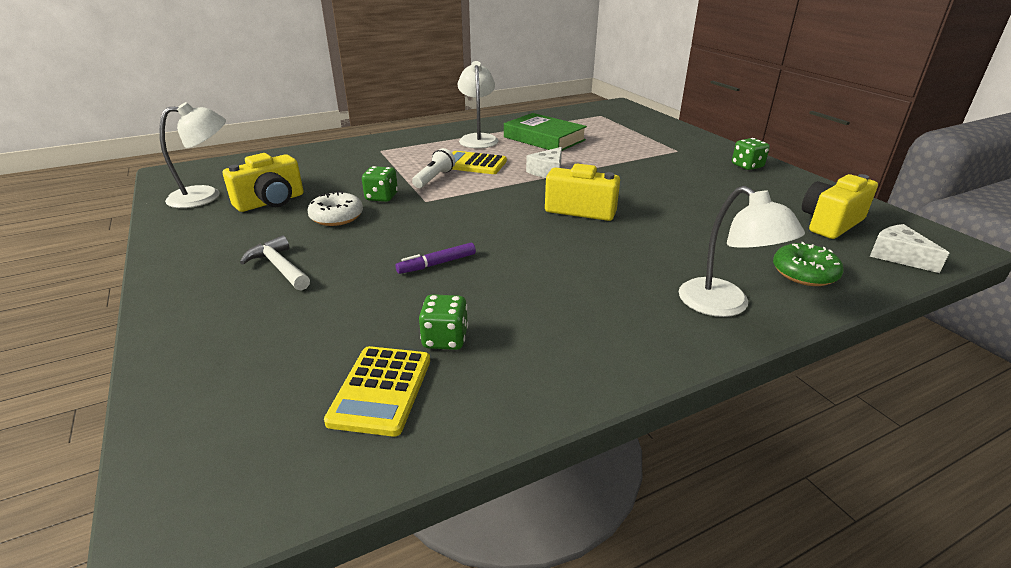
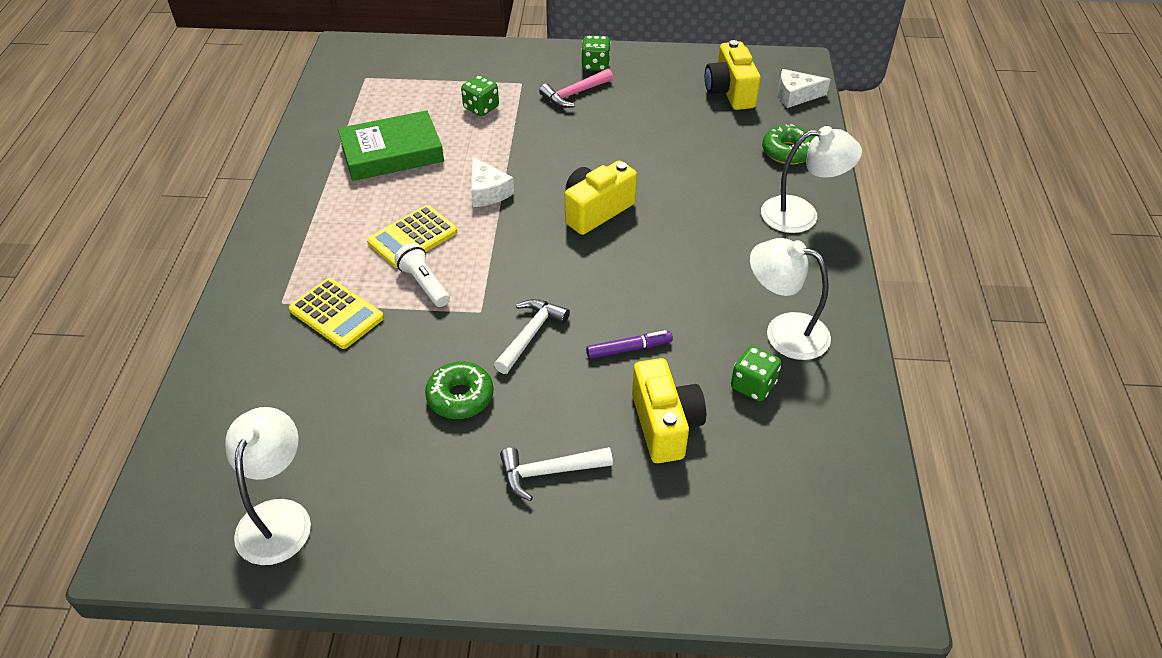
camera: 60 degrees left, 15 degrees up
yellow camera [223,153,304,212] -> yellow camera moved to [632,358,706,463]
white donut [308,191,363,226] -> green donut [425,361,494,419]
yellow calculator [324,346,430,437] -> yellow calculator moved to [289,278,384,349]
green dice [362,166,398,202] -> green dice moved to [461,75,499,116]
purple marker [396,243,476,274] -> purple marker turned 105 degrees counterclockwise [586,330,673,359]
white lamp [458,61,498,148] -> white lamp moved to [750,238,831,360]
none -> white hammer [494,299,570,374]
none -> pink hammer [539,68,613,108]

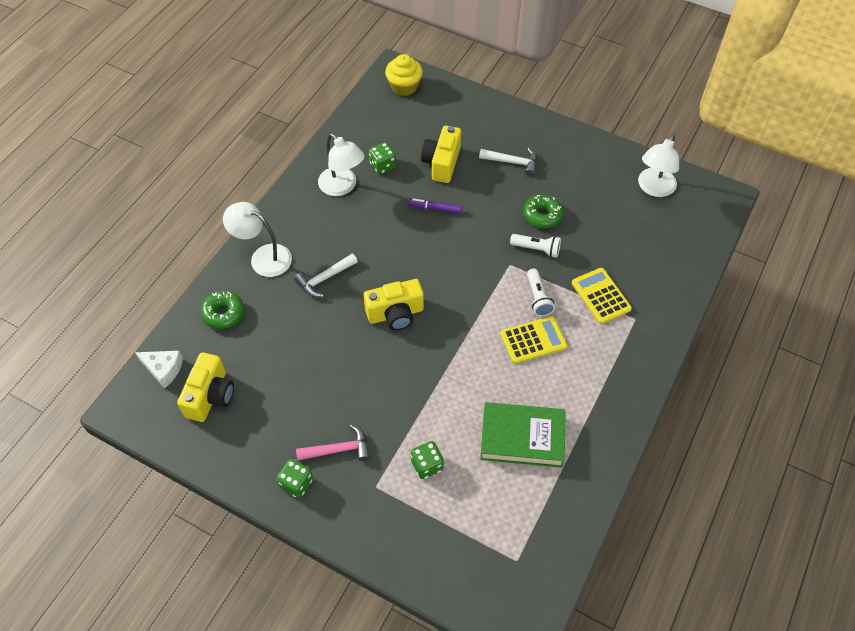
camera: 155 degrees left, 10 degrees up
white cheese [471,156,514,207] -> none
white hammer [494,299,570,374] -> white hammer moved to [294,254,358,297]
none -> yellow cupcake [385,54,423,96]
none -> white flashlight [510,234,561,258]

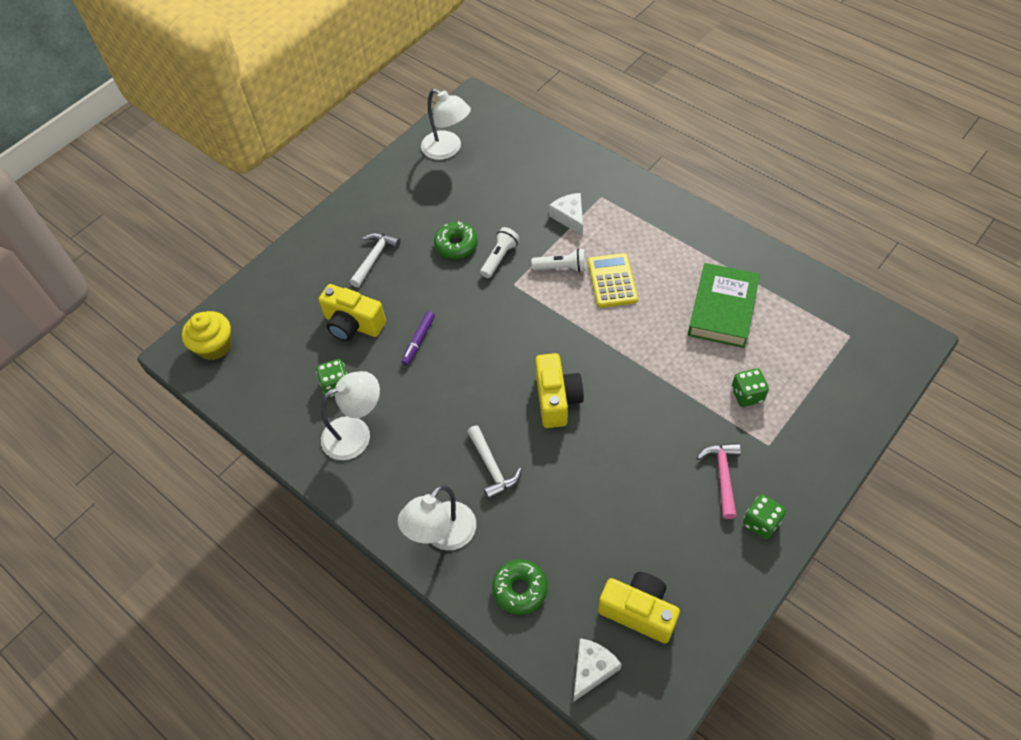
camera: 75 degrees left, 0 degrees up
yellow calculator [572,268,632,324] -> white cheese [549,193,583,236]

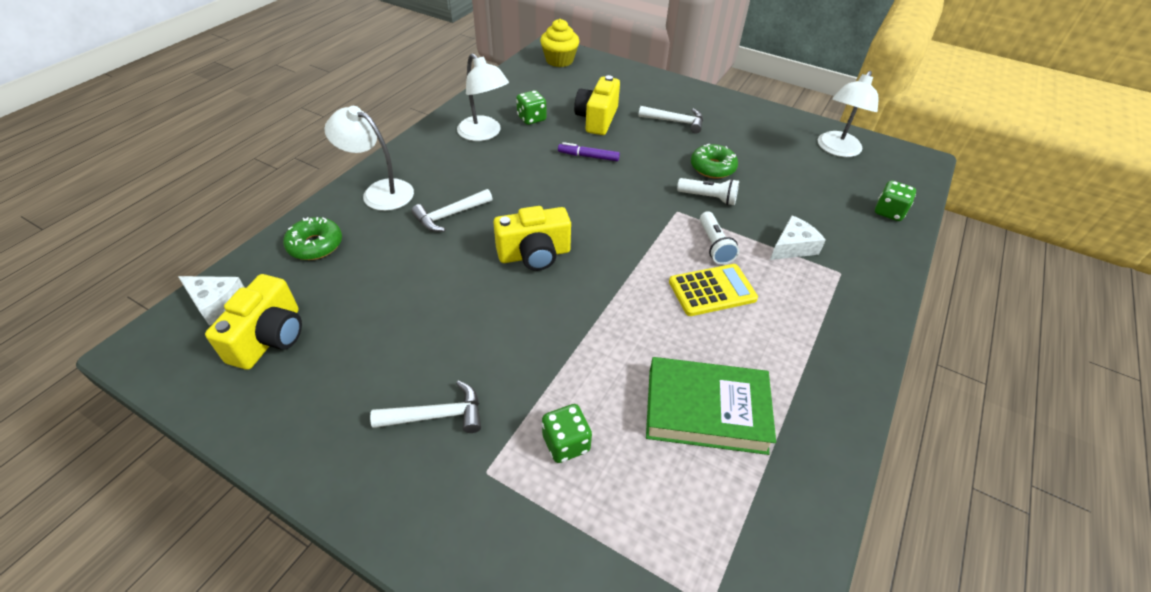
camera: 75 degrees right, 10 degrees down
pink hammer [697,443,741,519] -> white hammer [370,380,481,433]
green dice [743,494,786,539] -> green dice moved to [875,181,916,221]

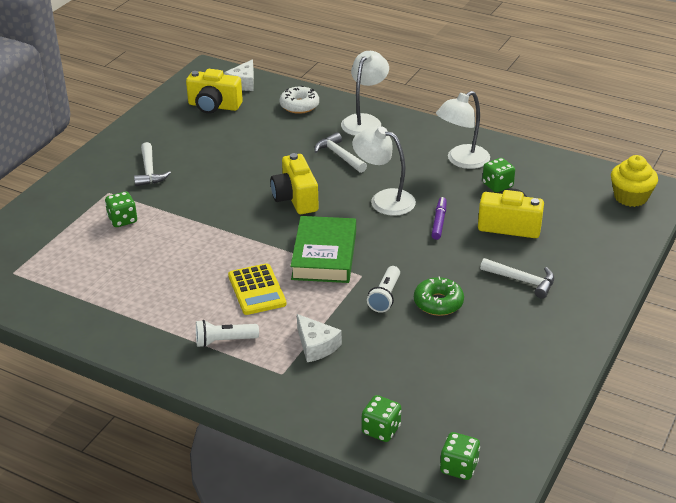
camera: 90 degrees right, 10 degrees down
green donut [283,217,342,260] -> white donut [280,86,319,114]
white hammer [639,106,703,134] -> white hammer turned 75 degrees counterclockwise [480,258,554,299]
green book [646,357,776,455] -> green book moved to [290,216,356,283]
white flashlight [700,211,739,264] -> white flashlight moved to [196,320,259,347]
white lamp [818,71,878,157] -> white lamp moved to [352,126,416,216]
none -> green dice [440,432,480,480]

